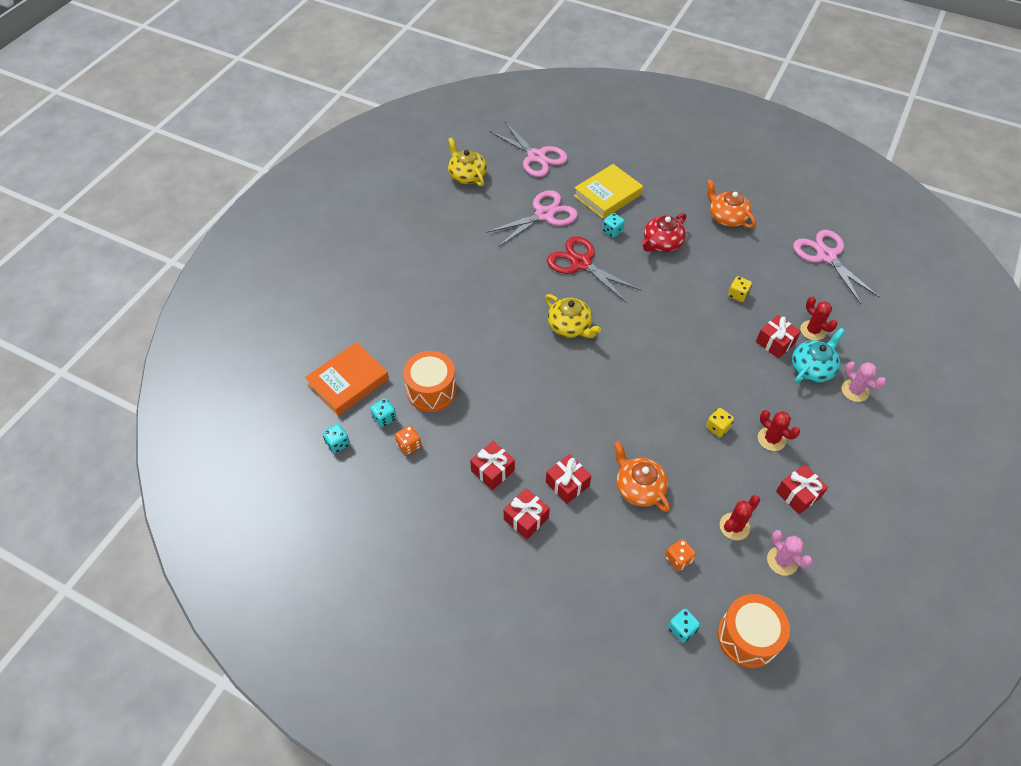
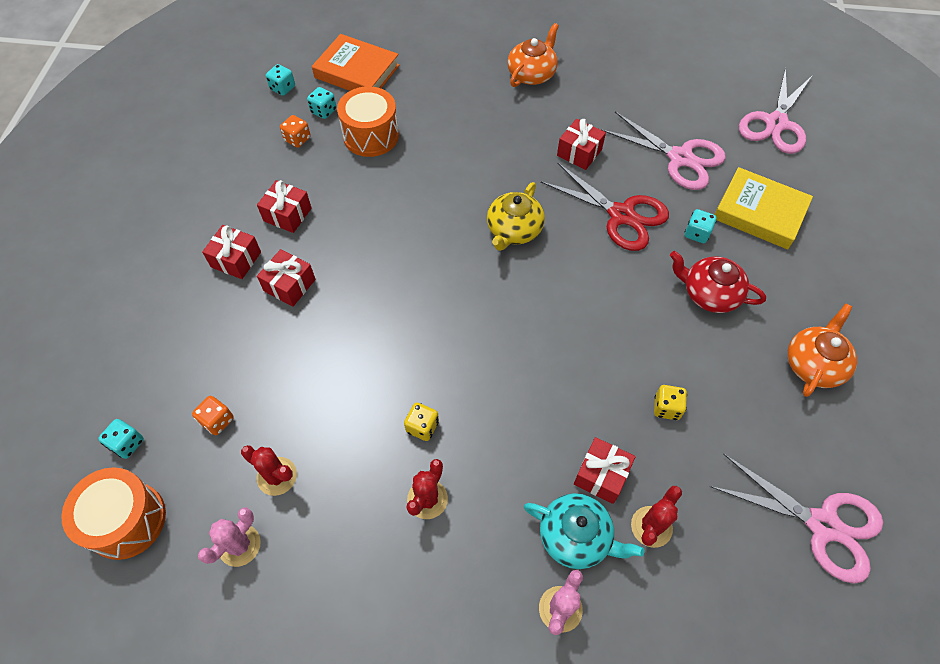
camera: 70 degrees right, 5 degrees up
yellow teapot [448,137,487,186] -> none
red scissors [547,236,641,303] -> red scissors turned 105 degrees clockwise [540,162,669,251]
orange teapot [614,441,670,512] -> orange teapot moved to [507,23,559,87]
red gift [776,464,828,514] -> red gift moved to [557,119,606,170]
pink scissors [793,230,879,304] -> pink scissors turned 75 degrees clockwise [710,454,883,584]

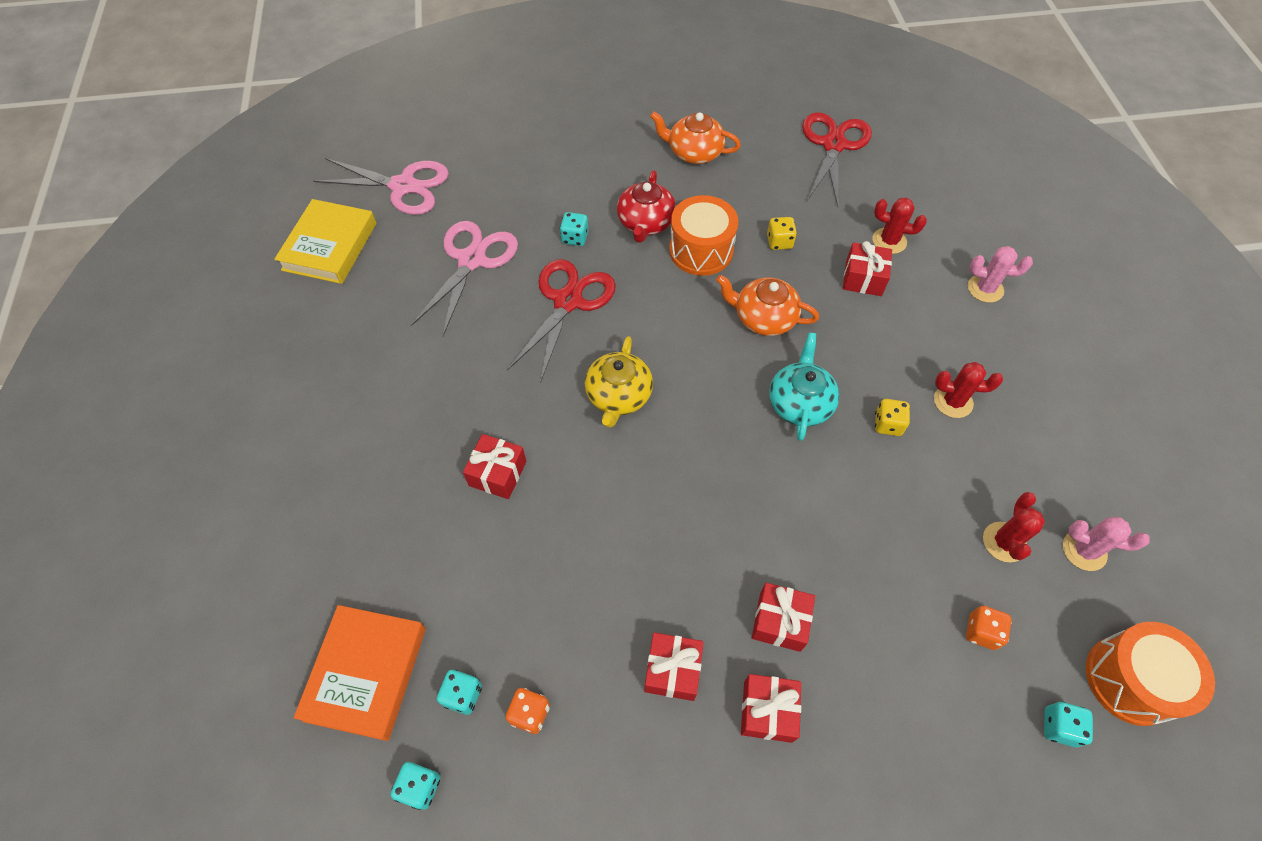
camera: 105 degrees left, 0 degrees up
orange drum [337,86,399,157] -> orange drum moved to [669,195,738,276]
yellow teapot [487,182,545,251] -> yellow teapot turned 90 degrees clockwise [585,336,653,428]
orange teapot [507,23,559,87] -> orange teapot moved to [716,275,819,336]
turquoise teapot [524,493,645,569] -> turquoise teapot moved to [769,332,839,441]
red gift [557,119,606,170] -> red gift moved to [463,434,527,499]
pink scissors [710,454,883,584] -> red scissors [802,112,872,207]
yellow book [714,167,813,250] -> yellow book moved to [274,199,376,284]

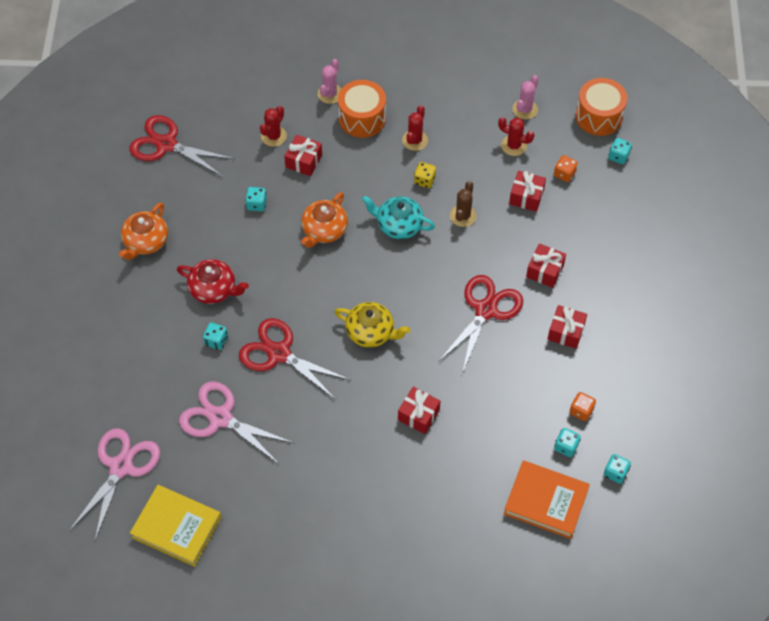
camera: 80 degrees left, 0 degrees up
orange drum [669,195,738,276] -> orange drum moved to [338,80,386,138]
red gift [741,674,801,743] -> red gift moved to [509,171,546,212]
yellow dice [767,217,797,250] -> turquoise dice [245,187,267,211]
none -> red scissors [439,275,523,373]
none -> brown cactus [450,181,477,227]

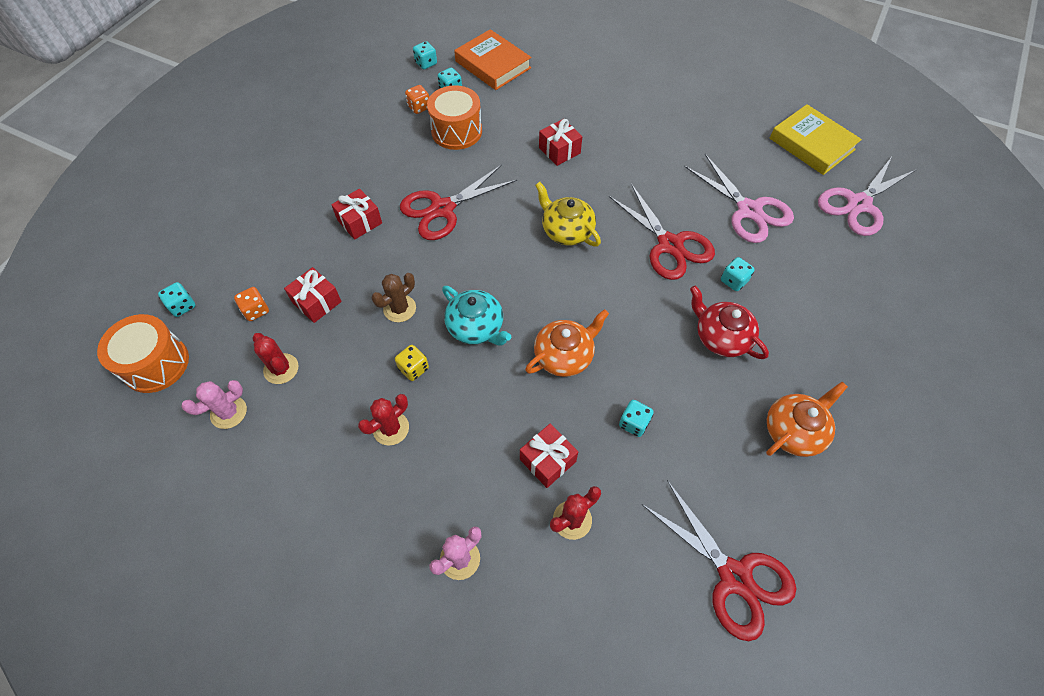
camera: 155 degrees left, 0 degrees up
orange drum [338,80,386,138] -> orange drum moved to [427,85,482,150]
red gift [547,305,587,349] -> none

